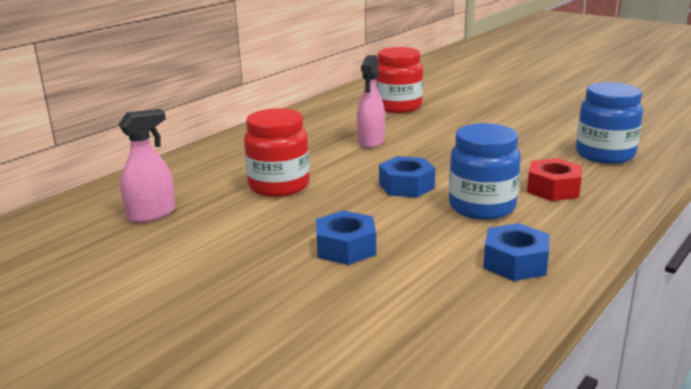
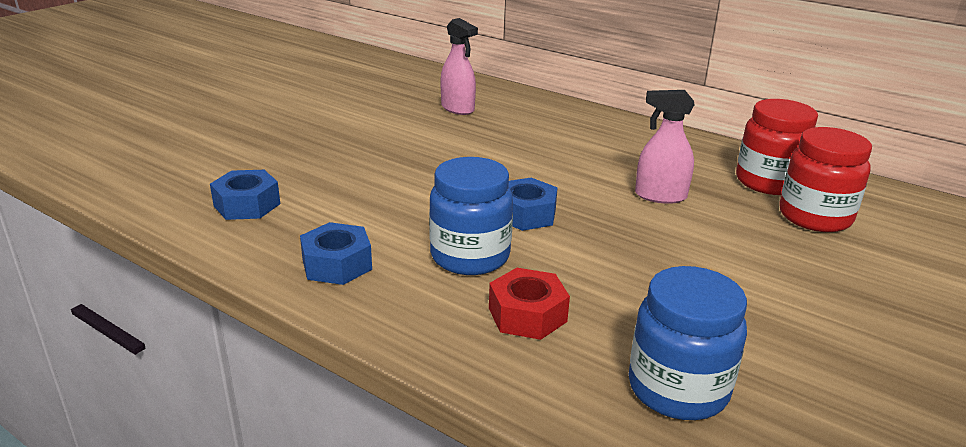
camera: 85 degrees right, 5 degrees up
red jar [244,108,310,197] -> red jar moved to [736,99,818,195]
blue nut [316,210,376,265] -> blue nut moved to [210,170,280,220]

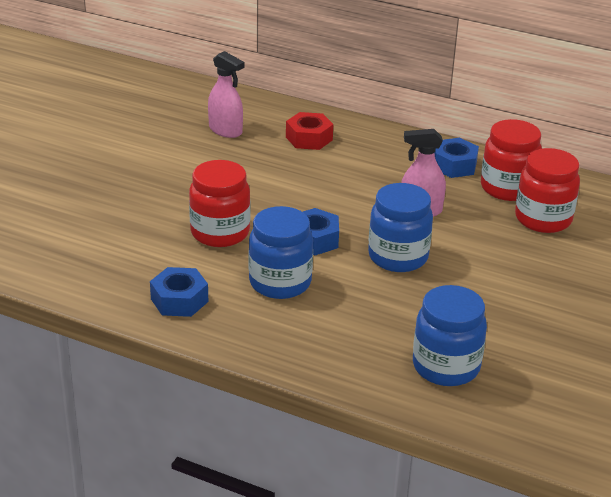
camera: 10 degrees left, 5 degrees up
blue nut [210,170,280,220] -> blue nut moved to [435,138,479,178]
red nut [489,268,570,340] -> red nut moved to [286,112,333,150]
none -> red jar [189,160,251,247]
none -> blue jar [368,183,433,272]

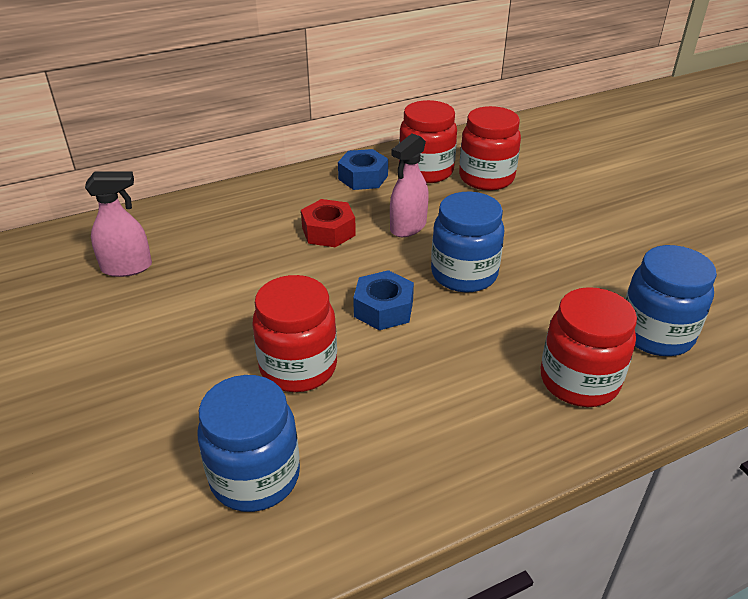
camera: 50 degrees left, 5 degrees up
blue nut [150,267,208,317] -> none
blue jar [248,206,313,299] -> blue jar moved to [198,375,300,512]
red nut [286,112,333,150] -> red nut moved to [301,199,356,247]
none -> red jar [541,287,637,407]

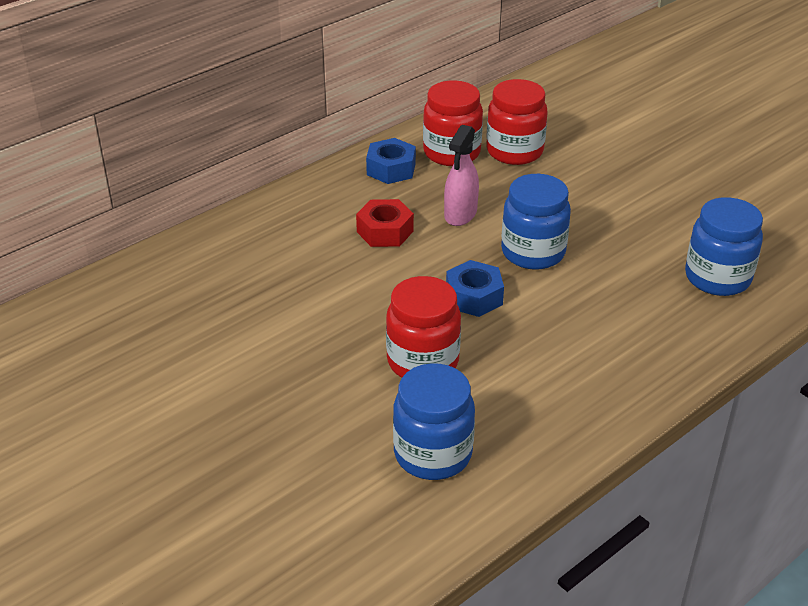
camera: 15 degrees left, 0 degrees up
pink spray bottle [85,172,152,277] -> none
red jar [541,287,637,407] -> none

